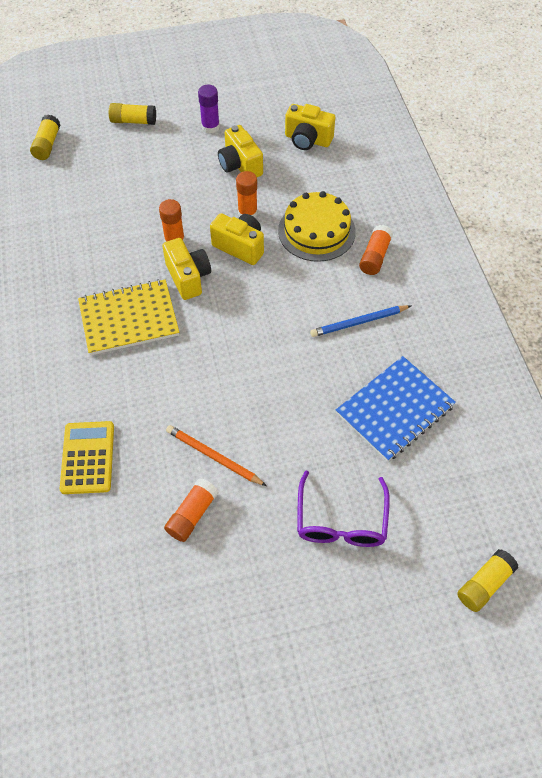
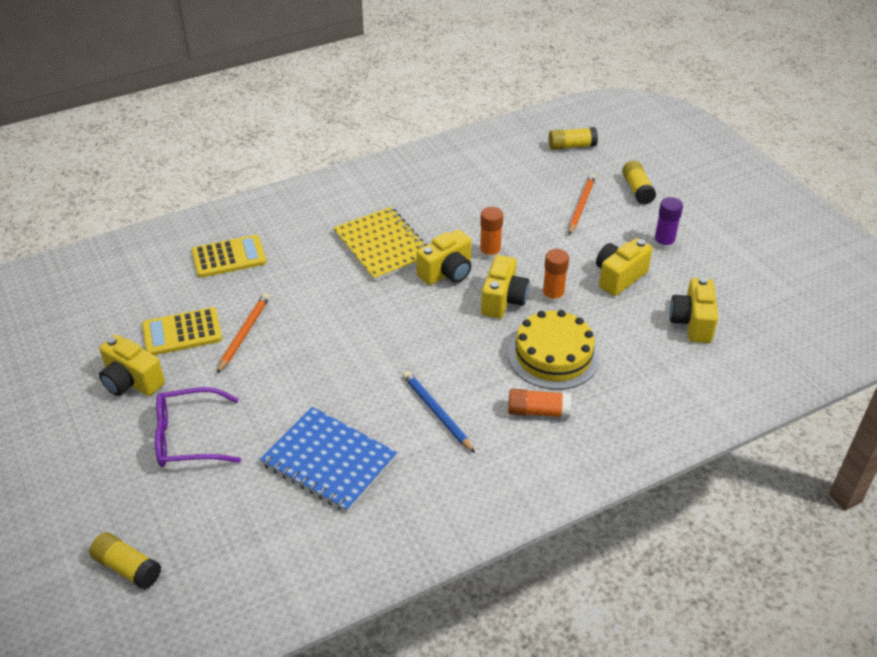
camera: 75 degrees right, 15 degrees down
orange glue stick [164,478,218,542] -> yellow calculator [142,307,222,355]
none -> yellow camera [99,335,165,396]
none -> orange pencil [569,174,596,235]

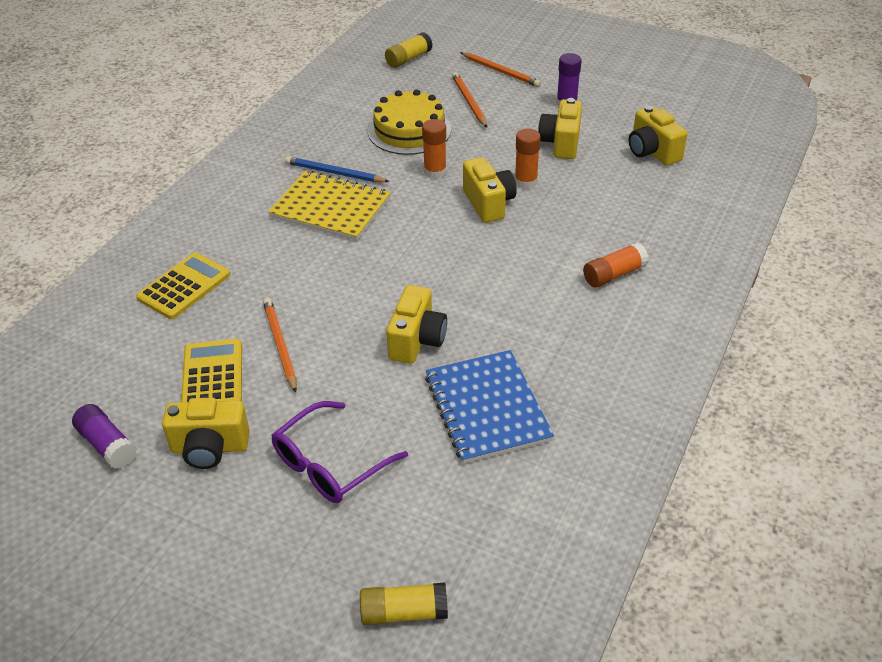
camera: 35 degrees left, 0 degrees up
yellow calculator [142,307,222,355] -> yellow calculator turned 135 degrees clockwise [181,339,242,402]
blue notebook [260,407,397,513] -> blue notebook turned 75 degrees clockwise [425,350,554,464]
blue pencil [403,371,475,453] -> blue pencil moved to [285,156,390,182]
yellow camera [416,229,471,285] -> yellow camera moved to [386,285,447,364]
yellow cake [508,310,600,390] -> yellow cake moved to [368,90,451,155]
yellow glue stick [622,161,656,205] -> orange pencil [460,52,541,87]
none -> purple glue stick [72,404,137,469]

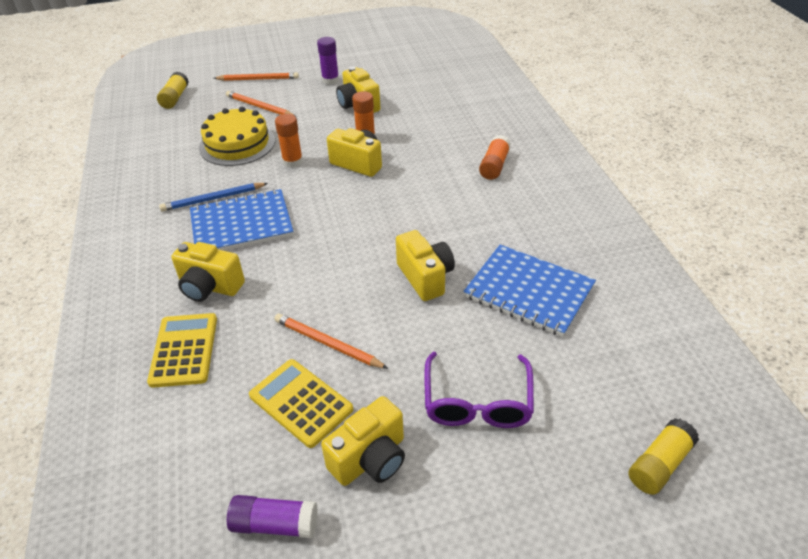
camera: 40 degrees left, 0 degrees up
yellow notebook [268,171,391,241] -> blue notebook [190,189,294,251]
yellow camera [629,105,687,166] -> yellow camera moved to [171,242,245,302]

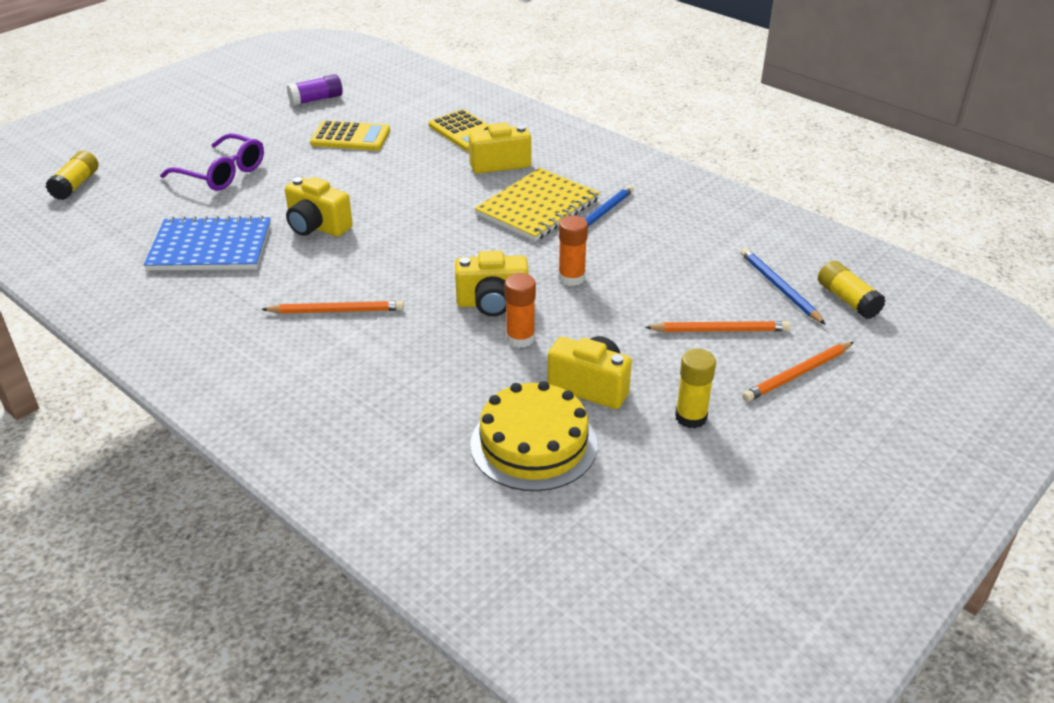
camera: 145 degrees right, 5 degrees down
blue notebook [190,189,294,251] -> yellow notebook [474,168,600,241]
yellow cake [199,107,275,166] -> yellow cake moved to [470,381,597,491]
orange pencil [274,314,389,369] -> orange pencil moved to [261,301,404,314]
purple glue stick [317,37,339,85] -> yellow glue stick [675,349,716,429]
yellow camera [321,396,405,486] -> none
purple glasses [424,352,534,428] -> purple glasses turned 150 degrees clockwise [160,133,264,191]
orange glue stick [479,135,511,180] -> none
none -> blue pencil [741,248,826,325]

